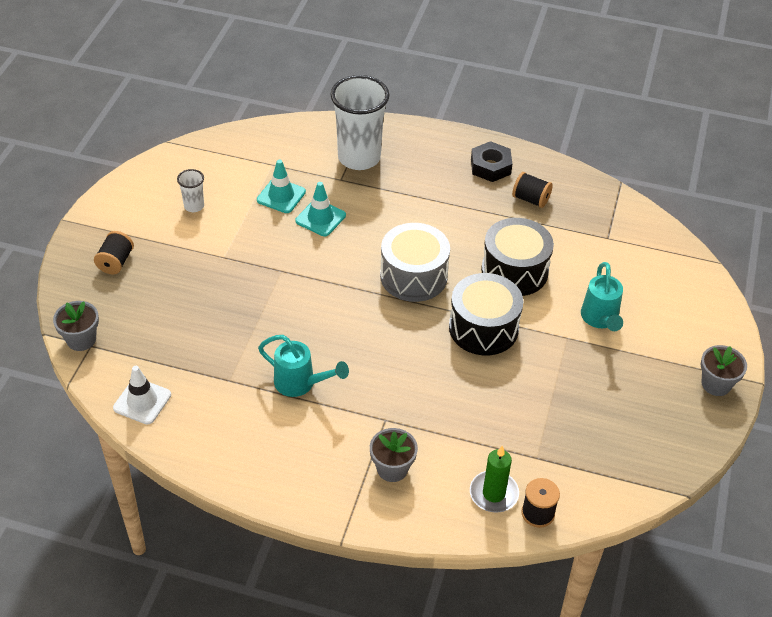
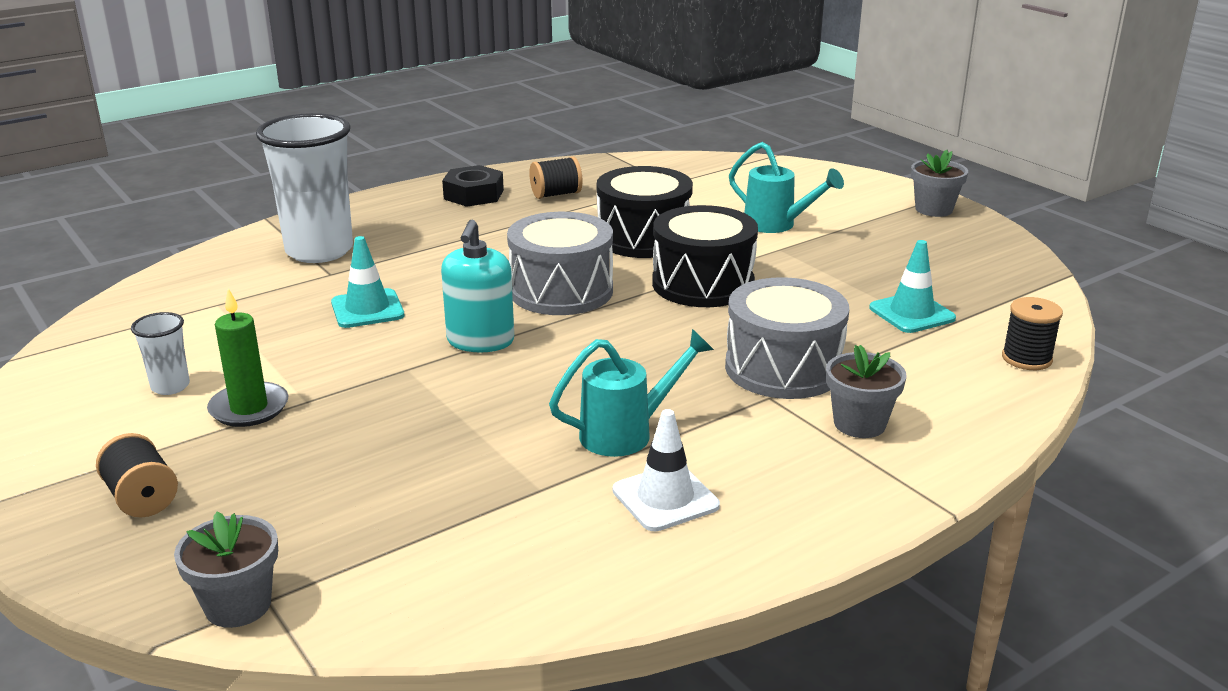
camera: 50 degrees left, 20 degrees down
white traffic cone [113,366,171,425] -> white traffic cone moved to [613,409,720,531]
turquoise traffic cone [257,160,306,213] -> turquoise traffic cone moved to [869,240,956,333]
green candle [470,446,519,513] -> green candle moved to [207,288,289,427]
none -> turquoise soap dispenser [441,220,514,352]
none -> grey drum [725,277,849,399]

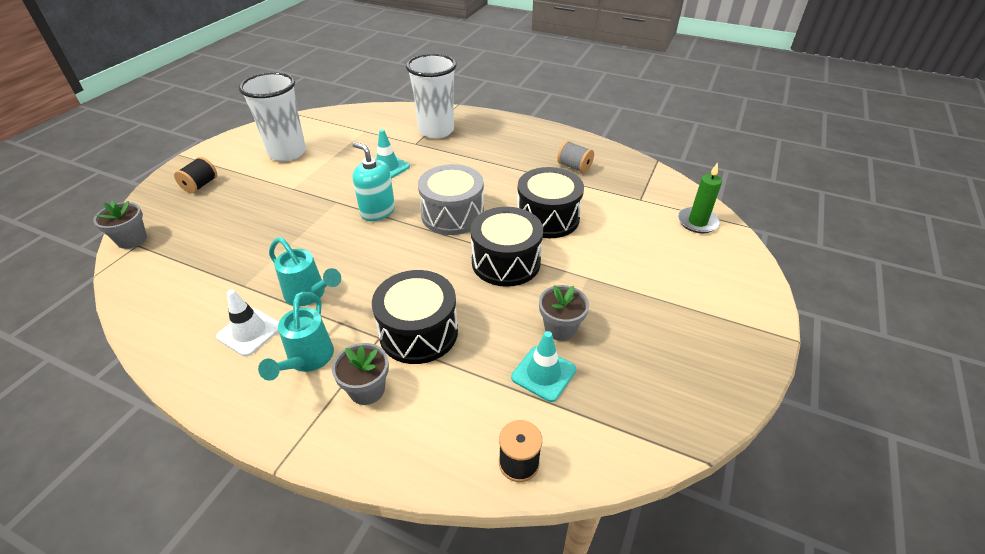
camera: 60 degrees right, 15 degrees up
white cup [131,312,190,395] -> white cup [239,72,306,162], size x2.22
green candle [207,288,289,427] -> green candle moved to [678,163,722,233]
turquoise soap dispenser [441,220,514,352] -> turquoise soap dispenser turned 60 degrees clockwise [353,142,395,221]
black nut [442,165,504,207] -> none
black spool [529,156,582,199] -> grey spool [557,141,594,173]
grey drum [725,277,849,399] -> black drum [372,270,458,364]
turquoise watering can [729,142,844,233] -> turquoise watering can moved to [258,292,334,381]
grey flower pot [911,150,968,217] -> grey flower pot moved to [539,285,589,341]

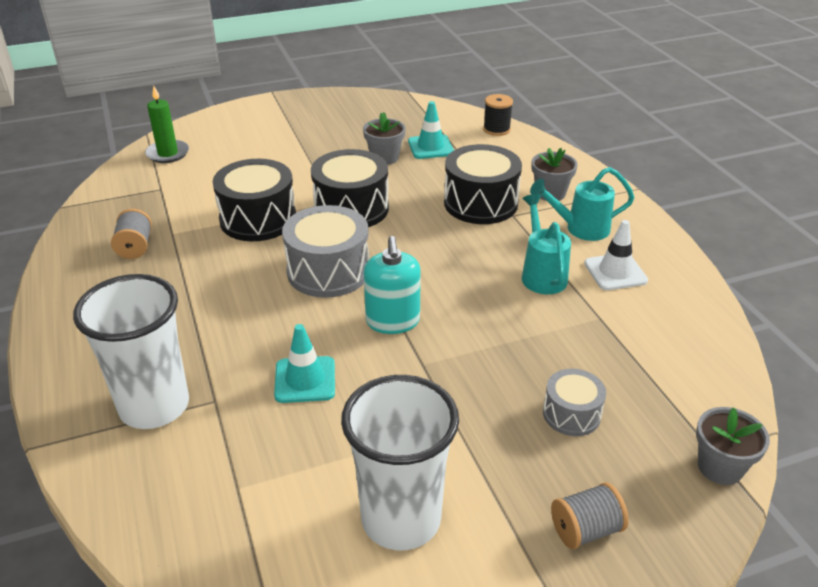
camera: 135 degrees left, 5 degrees down
black spool [174,157,217,194] -> grey spool [551,482,629,549]
turquoise watering can [258,292,334,381] -> turquoise watering can turned 150 degrees counterclockwise [530,167,635,241]
none -> grey drum [543,369,606,436]

